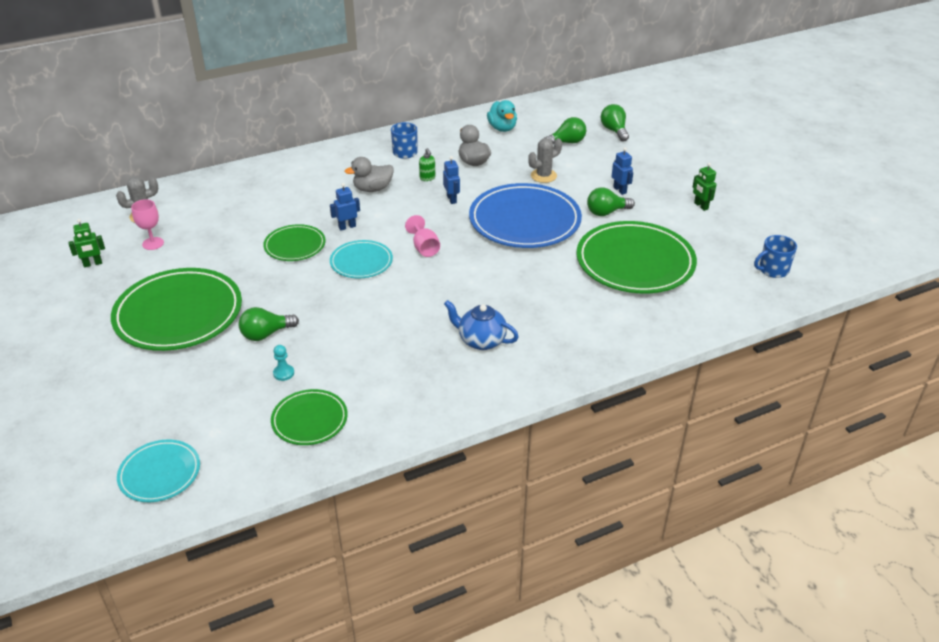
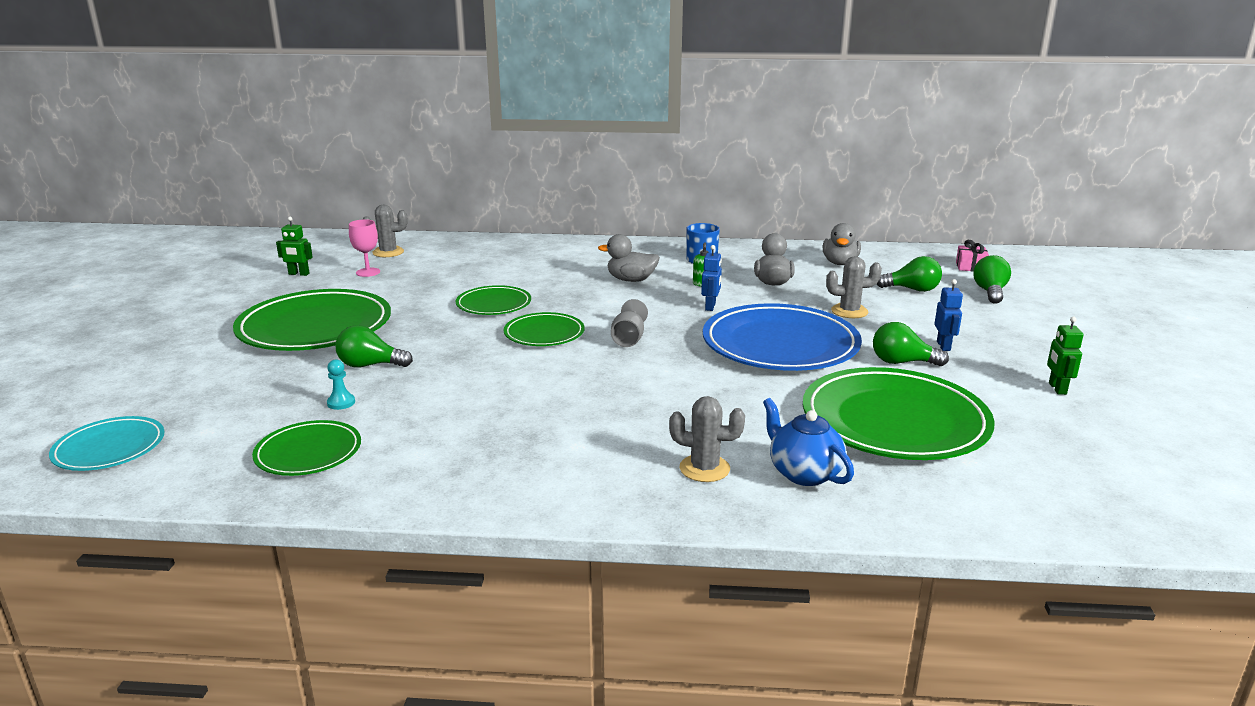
camera: 30 degrees right, 15 degrees down
blue robot [330,183,360,230] -> none
turquoise plate [330,240,393,279] -> green plate [504,312,585,346]
pink goblet [405,215,440,257] -> grey goblet [611,299,648,347]
blue teapot [444,300,519,350] -> blue teapot moved to [763,398,854,486]
turquoise duck [487,100,517,132] -> grey duck [823,223,861,265]
blue mug [754,235,797,278] -> none
none -> grey cactus [669,396,745,482]
none -> pink gift [956,240,989,272]

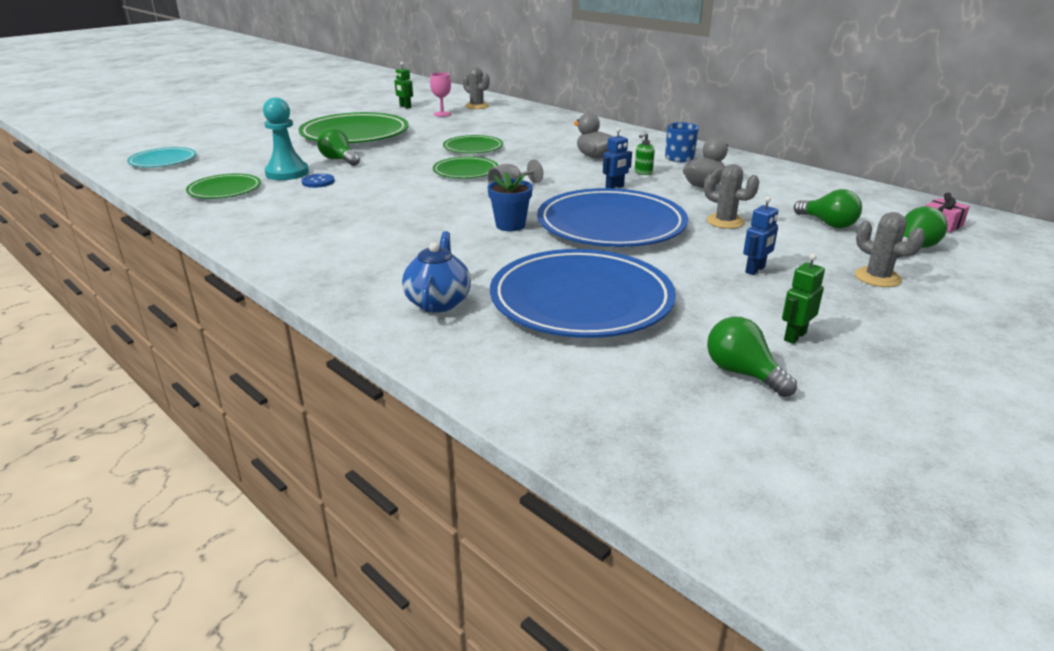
camera: 40 degrees right, 5 degrees up
turquoise pawn [327,359,355,410] -> turquoise pawn [263,98,309,180], size x2.20
grey cactus [669,396,745,482] -> grey cactus moved to [855,212,925,287]
green plate [803,367,995,460] -> blue plate [490,249,676,338]
grey duck [823,223,861,265] -> none
green light bulb [873,322,949,366] -> green light bulb moved to [707,317,797,397]
none -> blue button [301,174,335,188]
none -> blue flower pot [488,172,533,231]

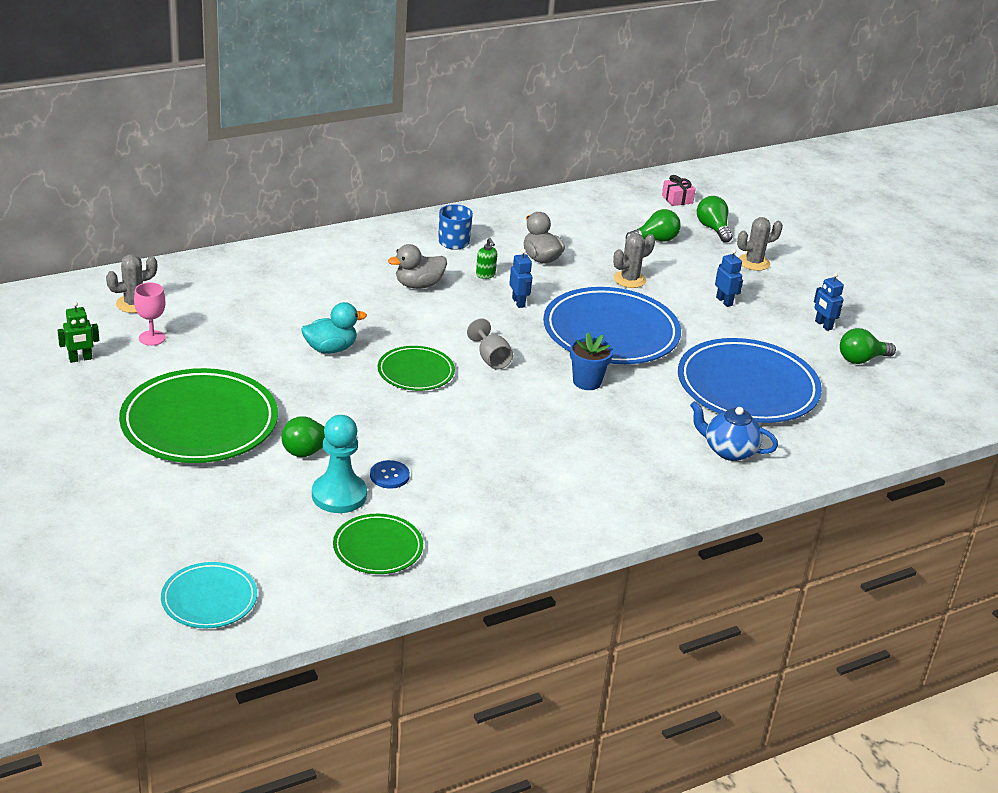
camera: 75 degrees left, 5 degrees up
green plate [443,135,503,153] -> turquoise duck [302,302,367,354]
green robot [782,253,825,344] -> blue robot [814,273,844,331]

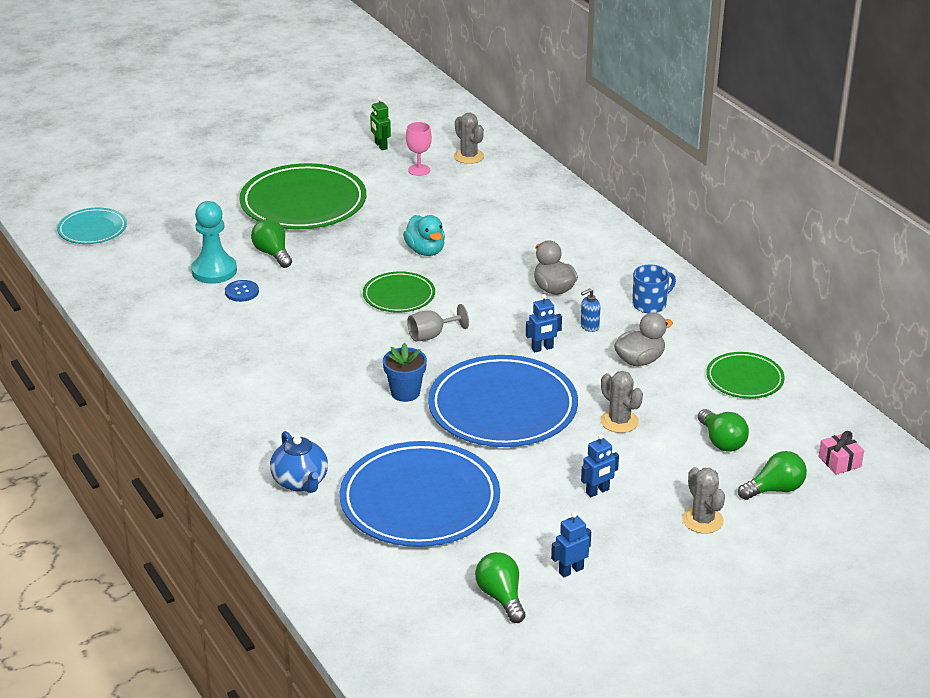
camera: 90 degrees right, 0 degrees up
green plate [333,514,423,574] -> green plate moved to [706,352,785,399]
green soap dispenser [476,238,497,279] -> blue soap dispenser [581,289,601,332]
blue teapot [690,401,778,461] -> blue teapot turned 135 degrees clockwise [270,431,328,493]

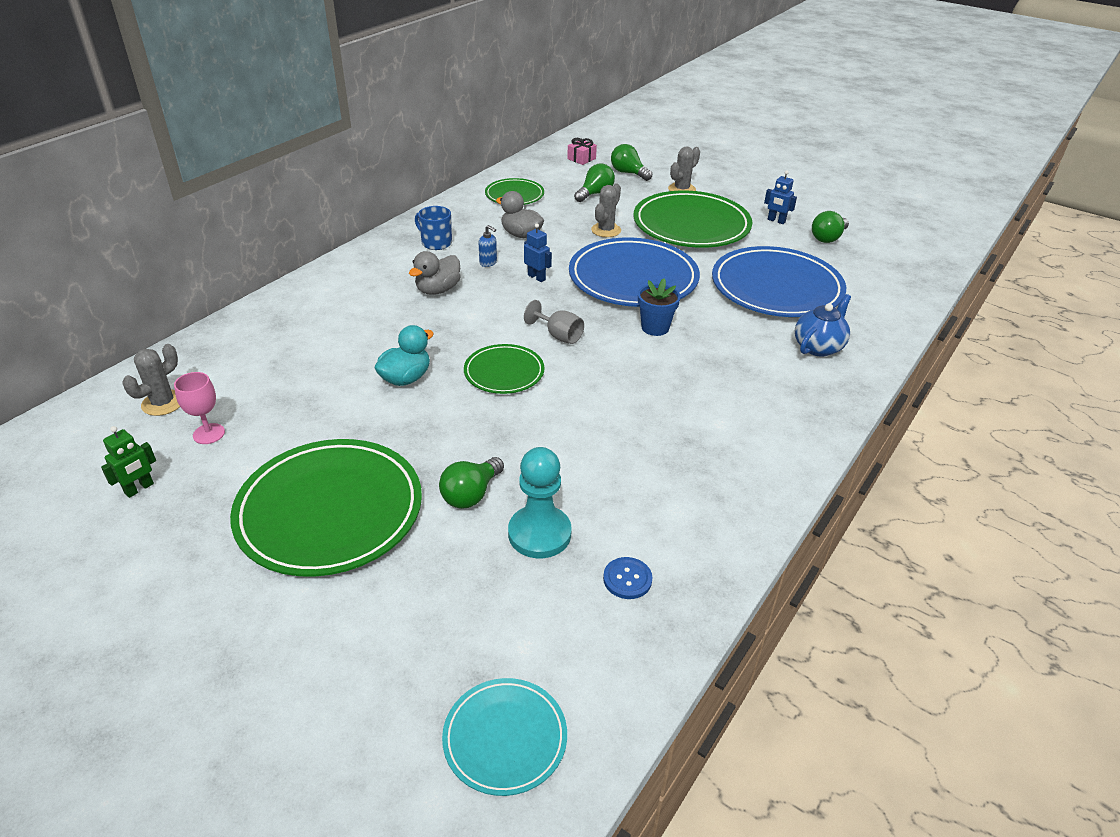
camera: 115 degrees left, 5 degrees up
blue button [225,280,259,302] -> blue button moved to [603,557,653,599]
blue robot [581,434,619,497] -> green plate [633,191,752,248]

